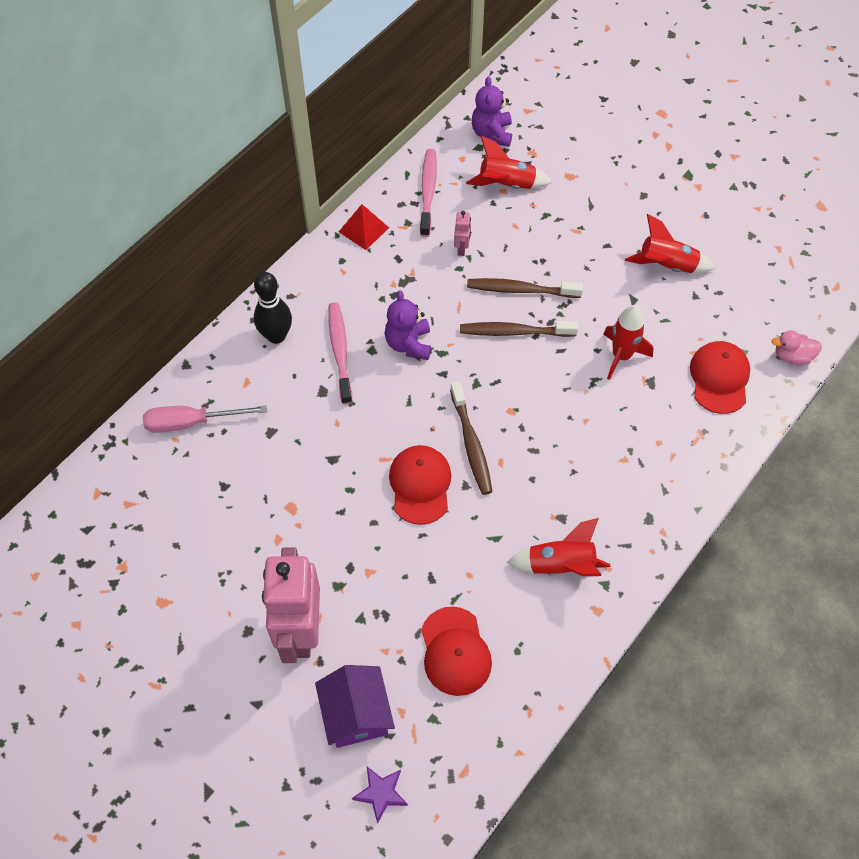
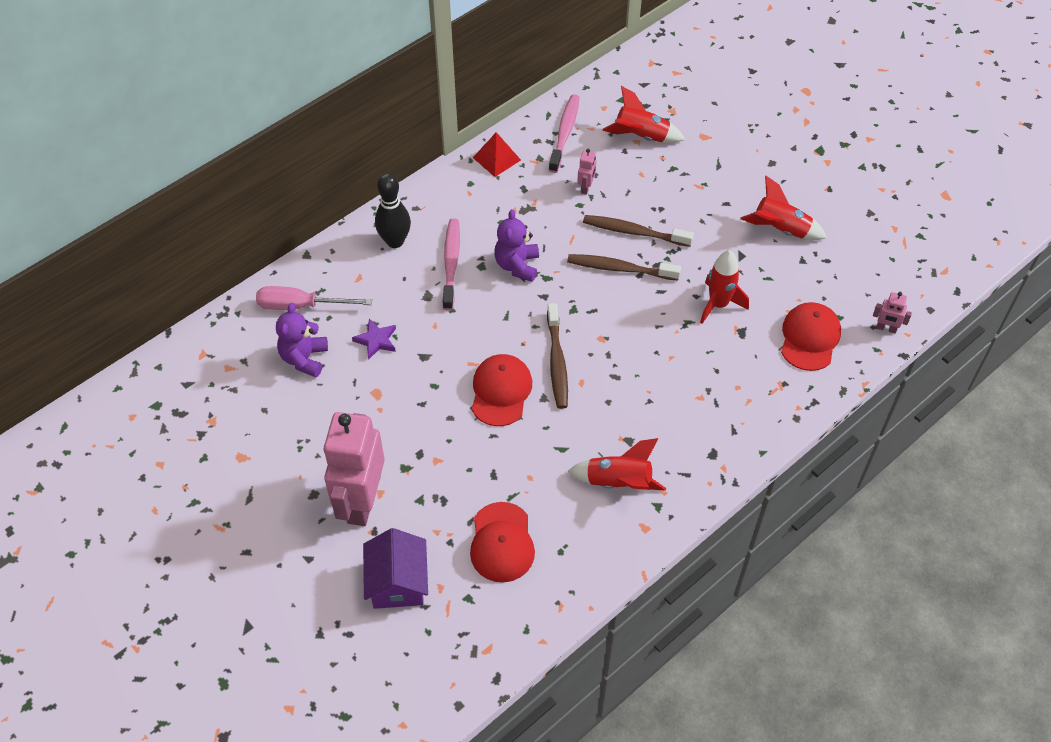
camera: 10 degrees right, 5 degrees down
purple star [352,767,408,824] -> purple star moved to [352,319,396,360]
purple teddy bear [471,76,512,147] -> purple teddy bear moved to [276,303,328,377]
pink duck [771,330,822,366] -> pink robot [873,292,912,333]

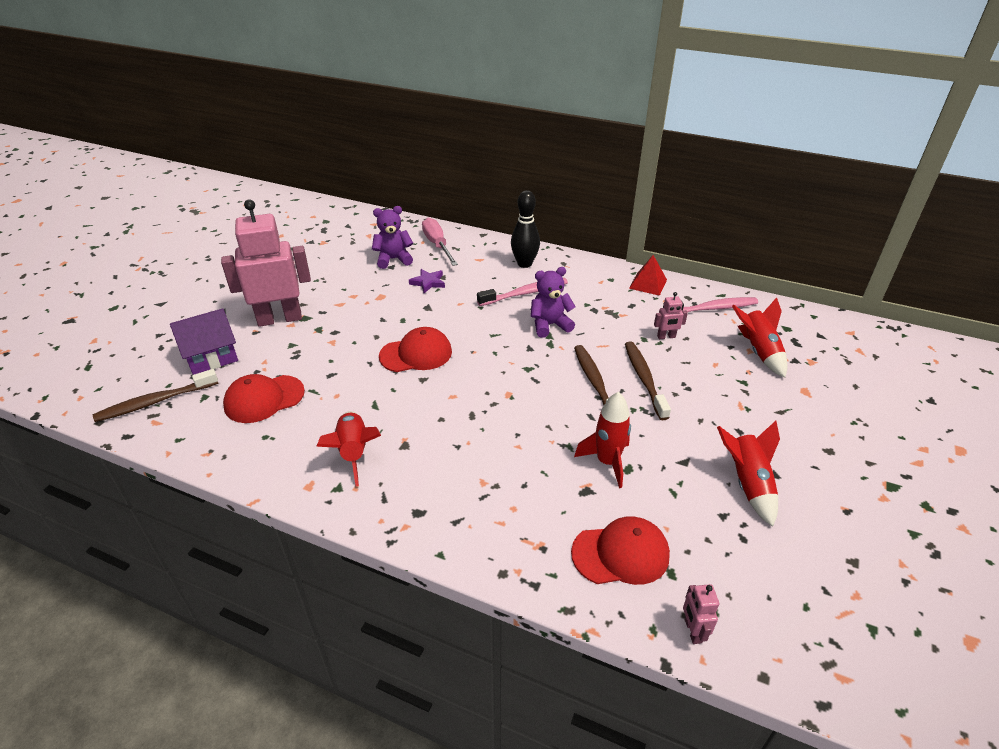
camera: 65 degrees right, 15 degrees down
brown toothbrush [547,303,568,409] -> brown toothbrush moved to [93,369,219,422]

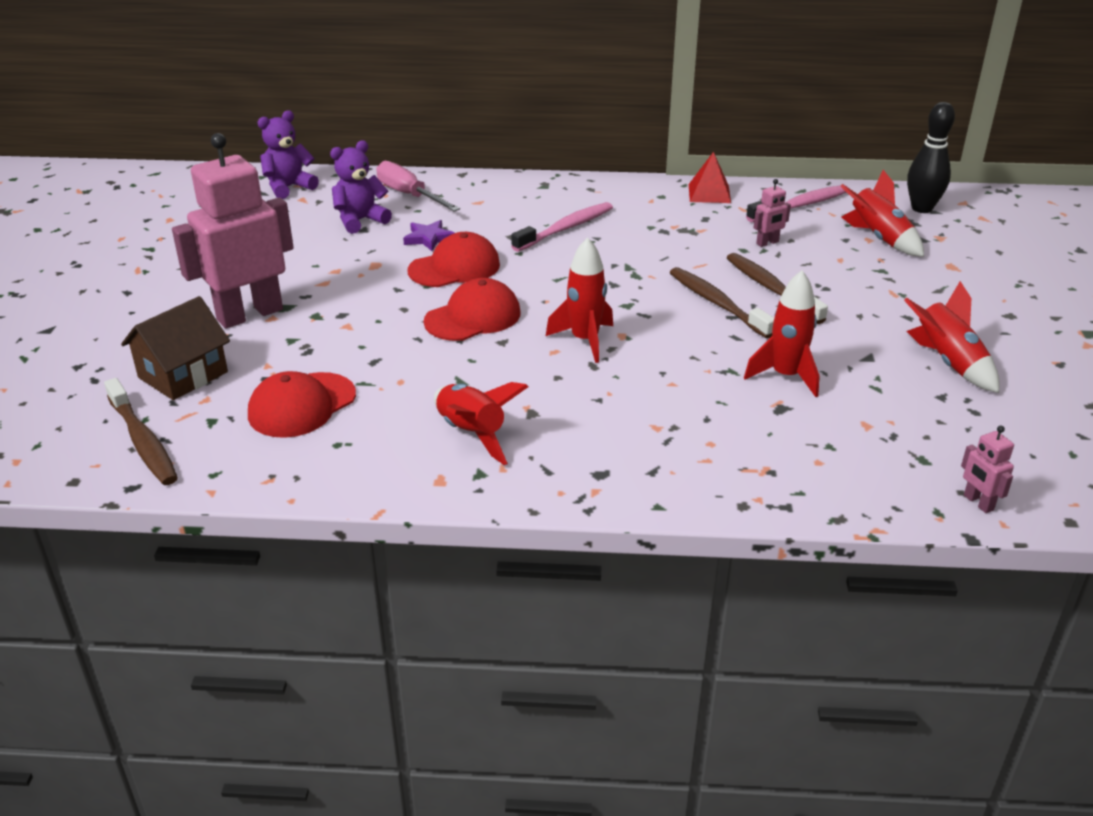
camera: 20 degrees left, 5 degrees down
brown toothbrush [93,369,219,422] -> brown toothbrush turned 75 degrees counterclockwise [104,378,178,485]
purple house [170,308,238,375] -> brown house [121,296,230,400]
black bowling pin [511,190,540,268] -> black bowling pin moved to [907,102,955,213]
purple teddy bear [531,267,576,338] -> purple teddy bear moved to [257,110,319,199]
red cap [571,516,670,585] -> red cap moved to [408,232,500,287]
none -> red rocket [546,237,613,363]

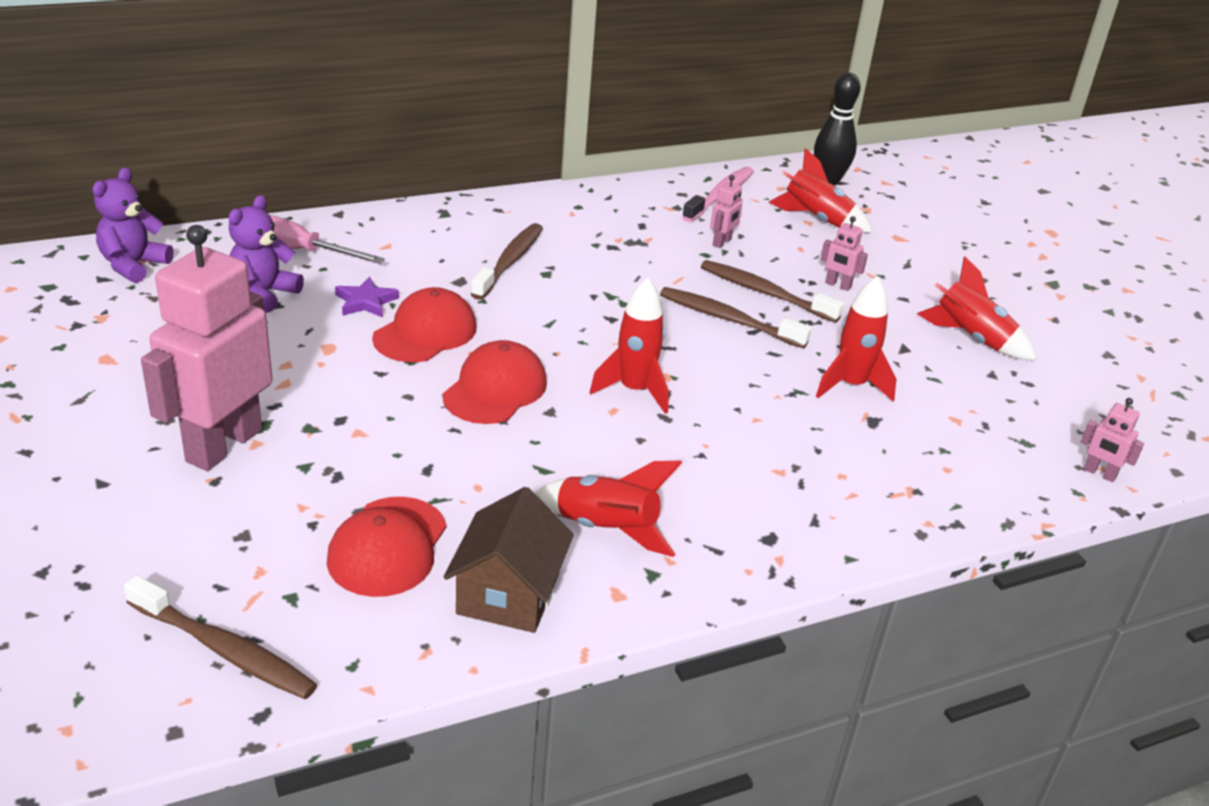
camera: 30 degrees left, 0 degrees up
brown house [121,296,230,400] -> brown house moved to [444,487,574,633]
pink toothbrush [511,202,613,252] -> brown toothbrush [471,223,543,300]
red pyramid [689,152,731,203] -> none
none -> pink robot [820,216,868,291]

